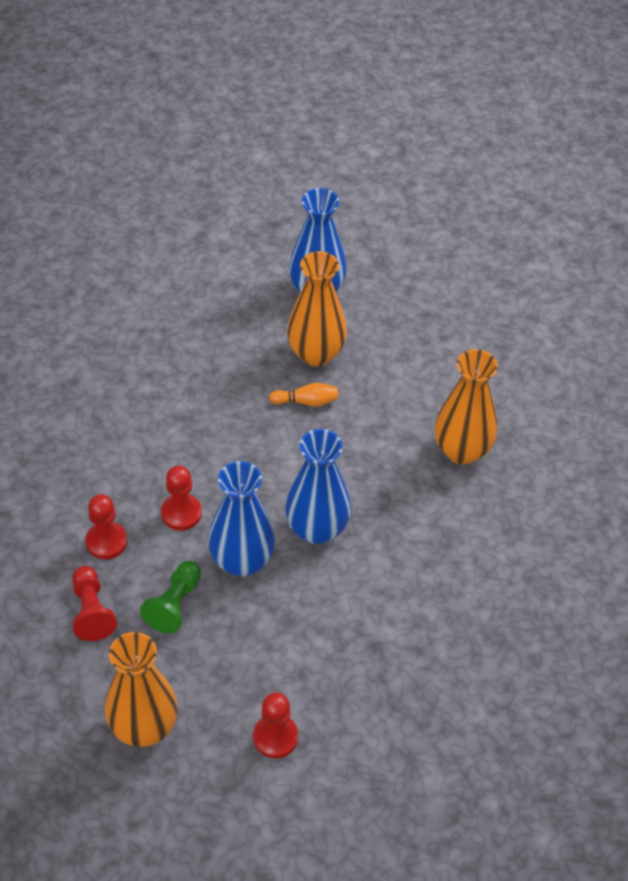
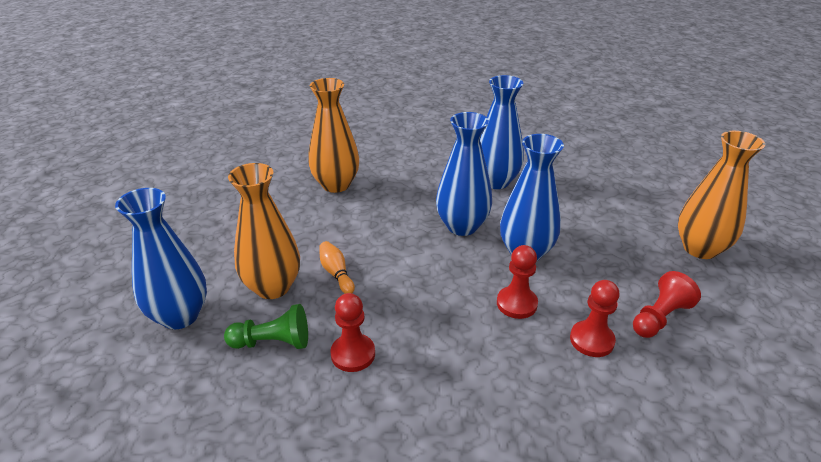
camera: 115 degrees left, 15 degrees down
green pawn [140,561,201,634] -> green pawn moved to [224,304,308,349]
red pawn [253,692,298,758] -> red pawn moved to [330,293,375,372]
none -> blue vase [480,75,524,189]

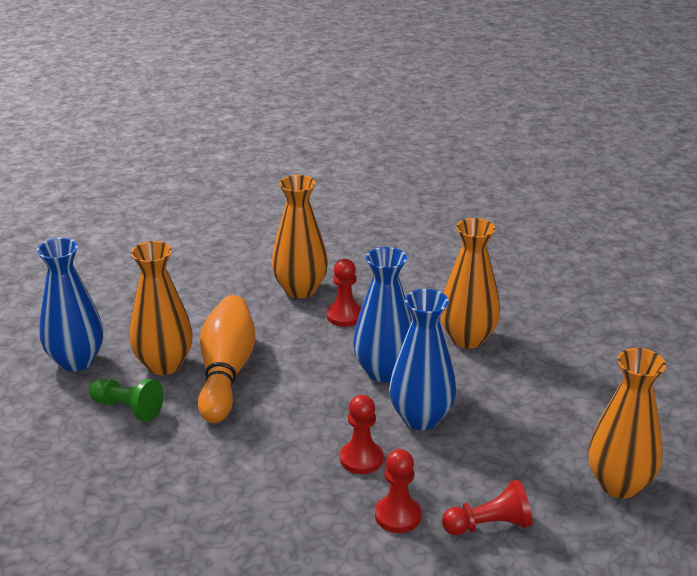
camera: 30 degrees right, 5 degrees down
orange bowling pin [319,241,355,294] -> orange bowling pin [198,295,256,423], size x2.28
red pawn [330,293,375,372] -> red pawn moved to [327,259,362,327]
blue vase [480,75,524,189] -> orange vase [440,218,500,349]

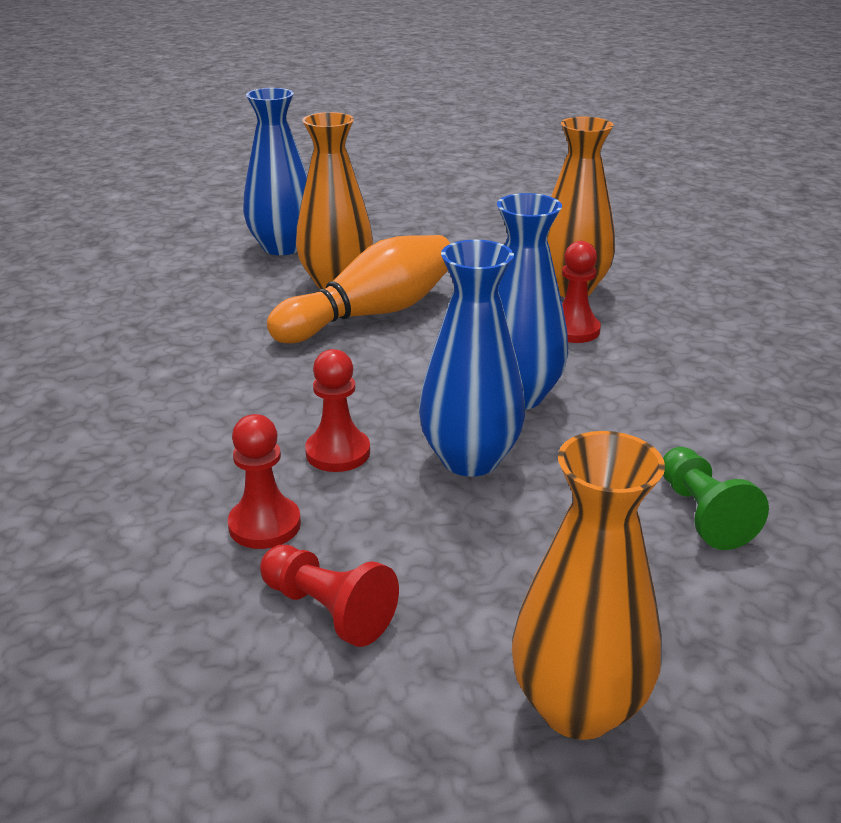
camera: 50 degrees right, 0 degrees up
green pawn [89,379,164,421] -> green pawn moved to [663,447,769,550]
orange vase [440,218,500,349] -> none

